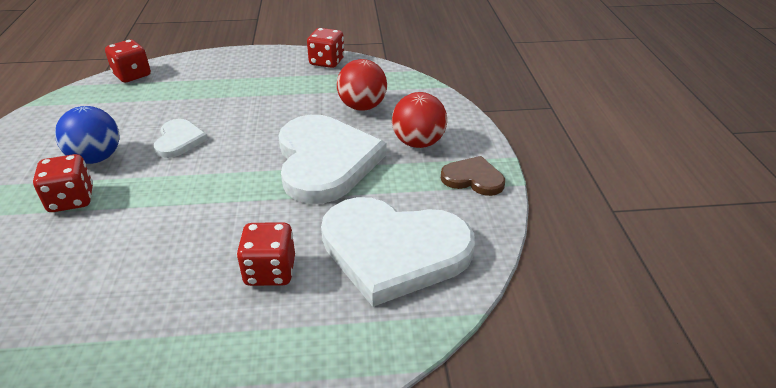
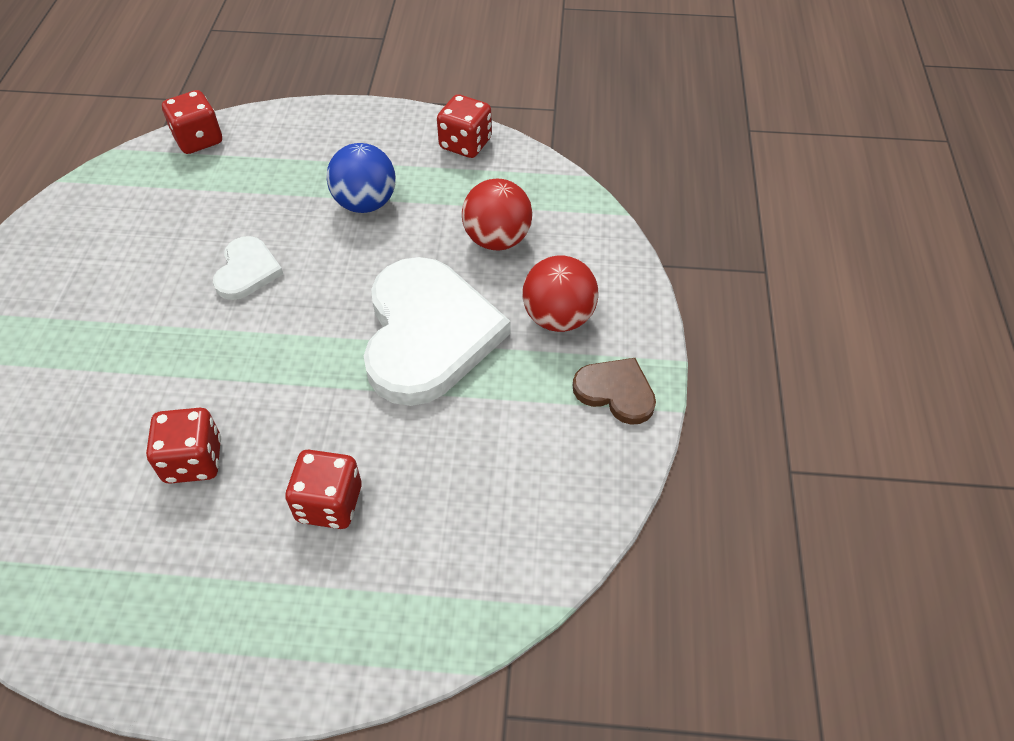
camera: 10 degrees right, 15 degrees up
red dice [33,154,93,212] -> red dice moved to [146,408,221,484]
blue ball [55,106,120,164] -> blue ball moved to [326,143,396,213]
white heart [321,197,475,307] -> none

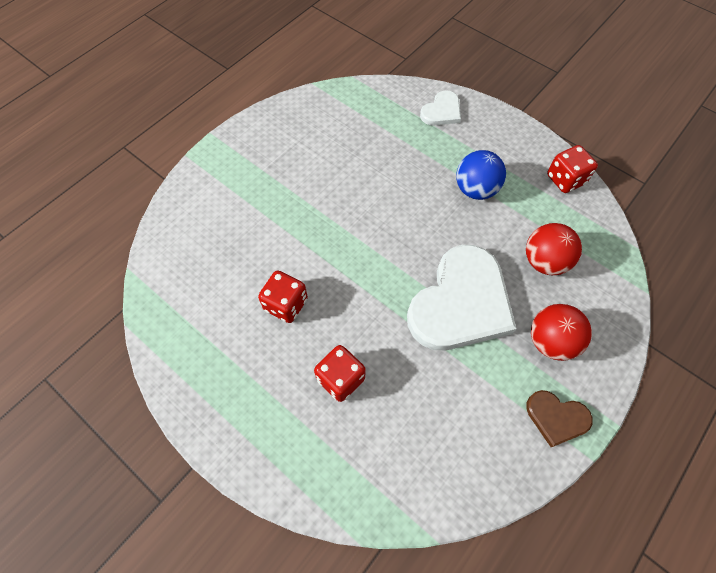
camera: 35 degrees right, 10 degrees up
red dice [162,90,222,154] -> none
white heart [213,236,283,300] -> white heart moved to [420,90,461,125]
brown heart [573,358,656,425] -> brown heart turned 135 degrees clockwise [526,390,593,447]

